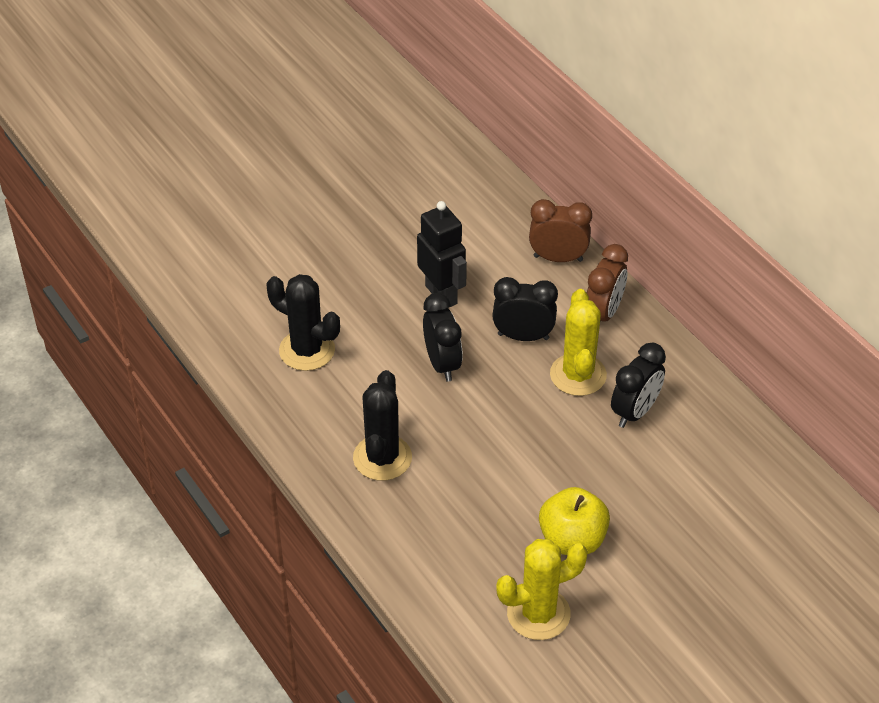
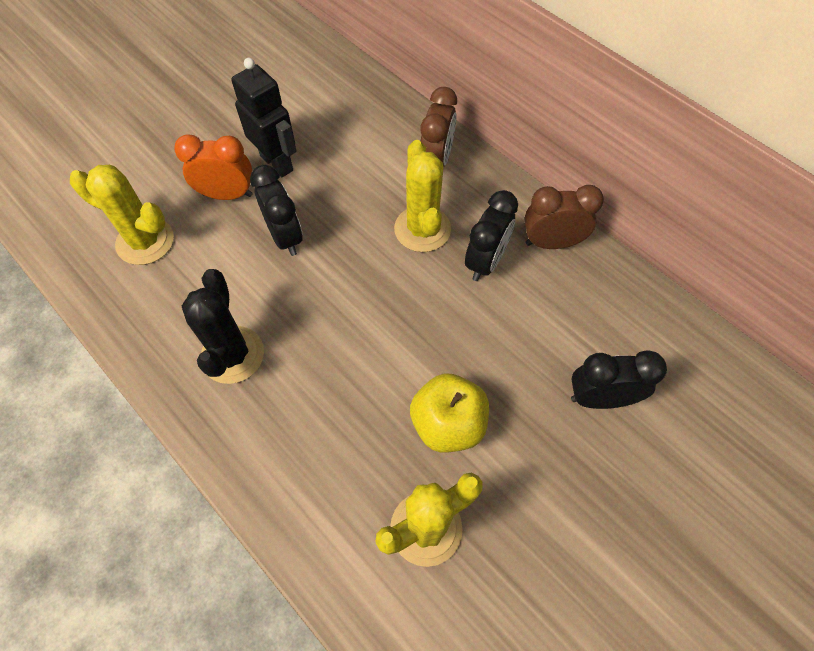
camera: 10 degrees left, 15 degrees up
black cactus [267,274,340,371] -> yellow cactus [70,165,174,265]
black clock [492,277,558,341] -> black clock moved to [571,351,667,409]
brown clock [529,199,592,262] -> brown clock moved to [525,185,604,249]
none -> orange clock [174,134,253,200]

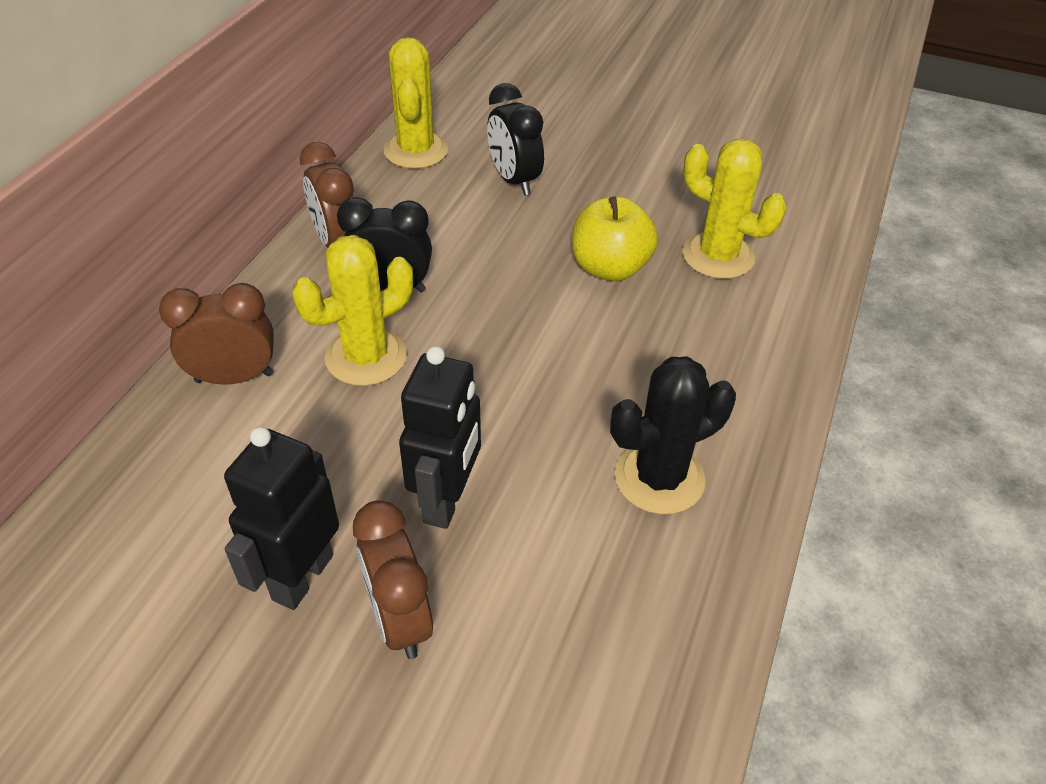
camera: 115 degrees left, 15 degrees down
yellow cactus [70,165,174,265] -> yellow cactus moved to [383,37,448,169]
orange clock [174,134,253,200] -> brown clock [353,500,433,659]
black clock [250,165,303,256] -> black robot [399,346,481,529]

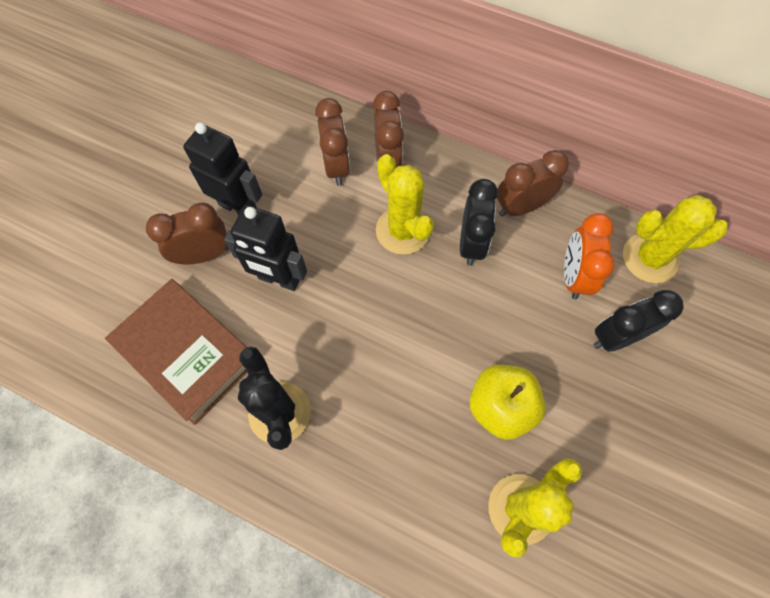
camera: 95 degrees right, 20 degrees up
none -> brown book [105,279,247,425]
none -> brown clock [315,98,350,186]
none -> orange clock [564,213,615,300]

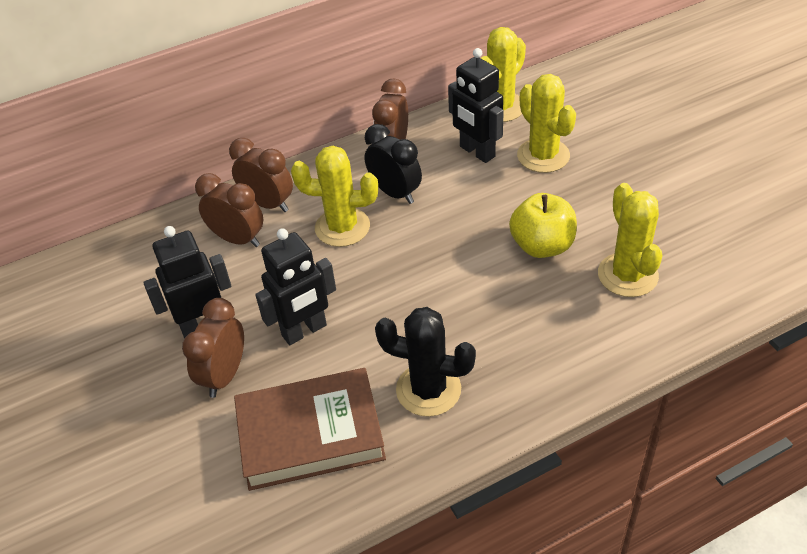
camera: 50 degrees left, 20 degrees down
orange clock [564,213,615,300] -> black robot [448,48,504,163]
black clock [594,290,684,352] -> yellow cactus [517,74,576,173]

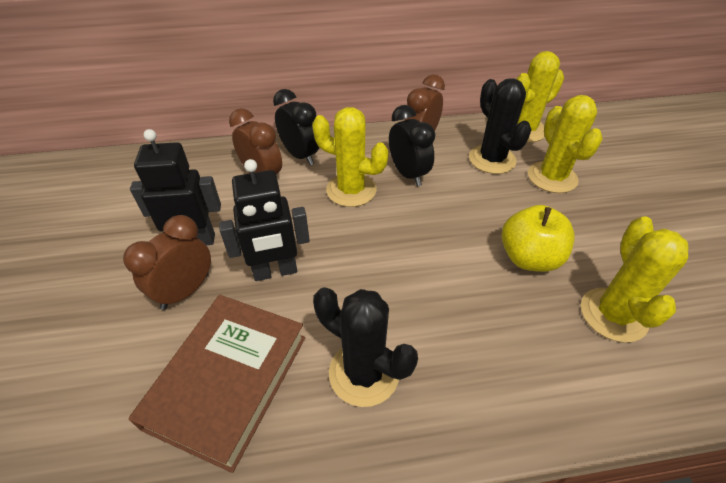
camera: 15 degrees right, 0 degrees up
brown clock [229,138,293,212] -> black clock [273,89,320,165]
brown book [234,368,386,491] -> brown book turned 75 degrees counterclockwise [128,295,305,473]
black robot [448,48,504,163] -> black cactus [469,78,531,174]

